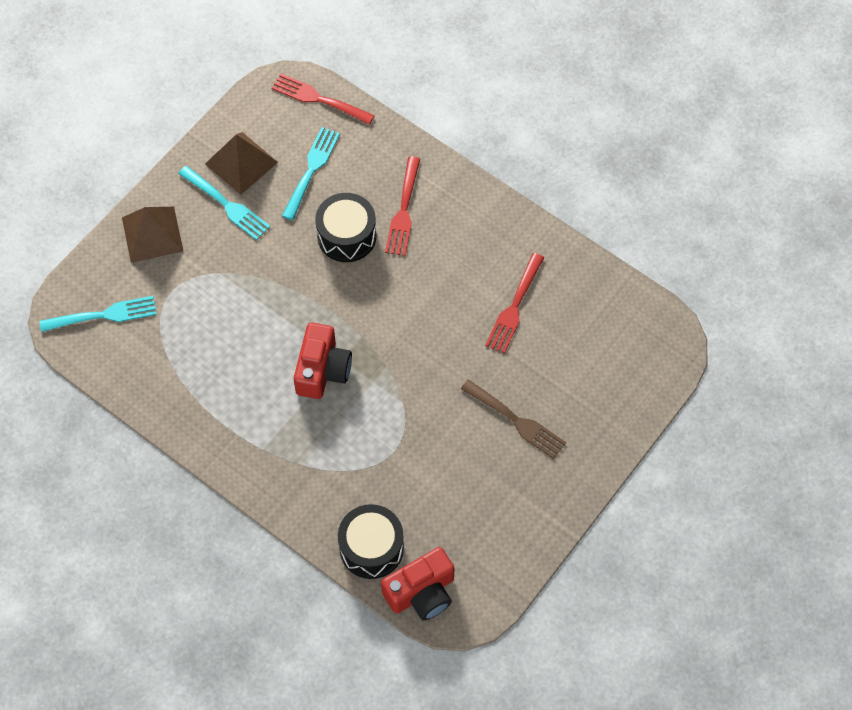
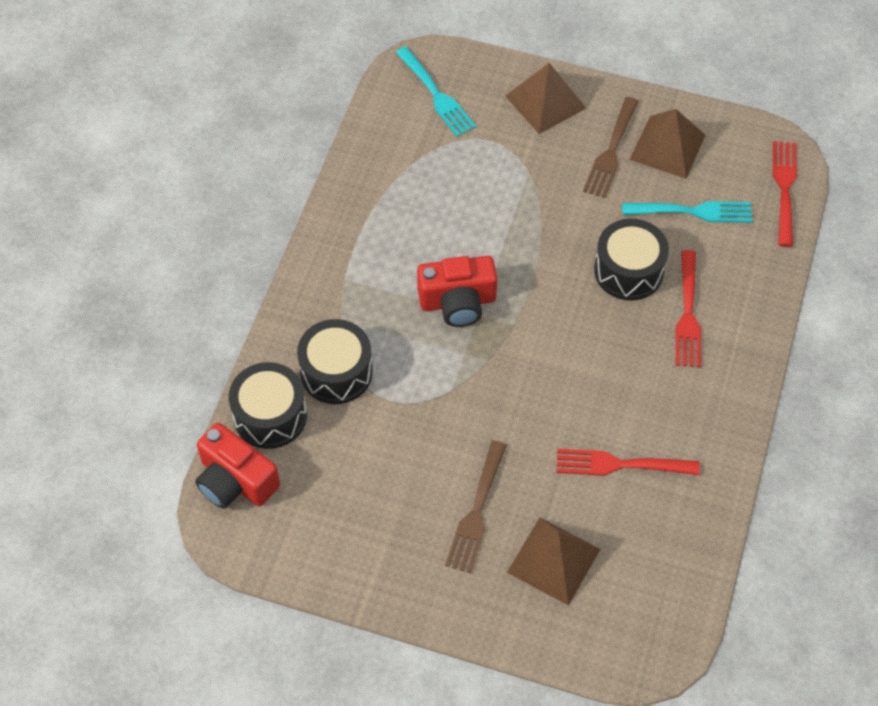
camera: 70 degrees right, 5 degrees down
turquoise fork [178,166,270,240] -> brown fork [583,97,639,198]
red fork [385,157,420,256] -> red fork turned 75 degrees counterclockwise [676,250,701,367]
none -> black drum [297,319,373,404]
none -> brown pyramid [507,518,601,606]

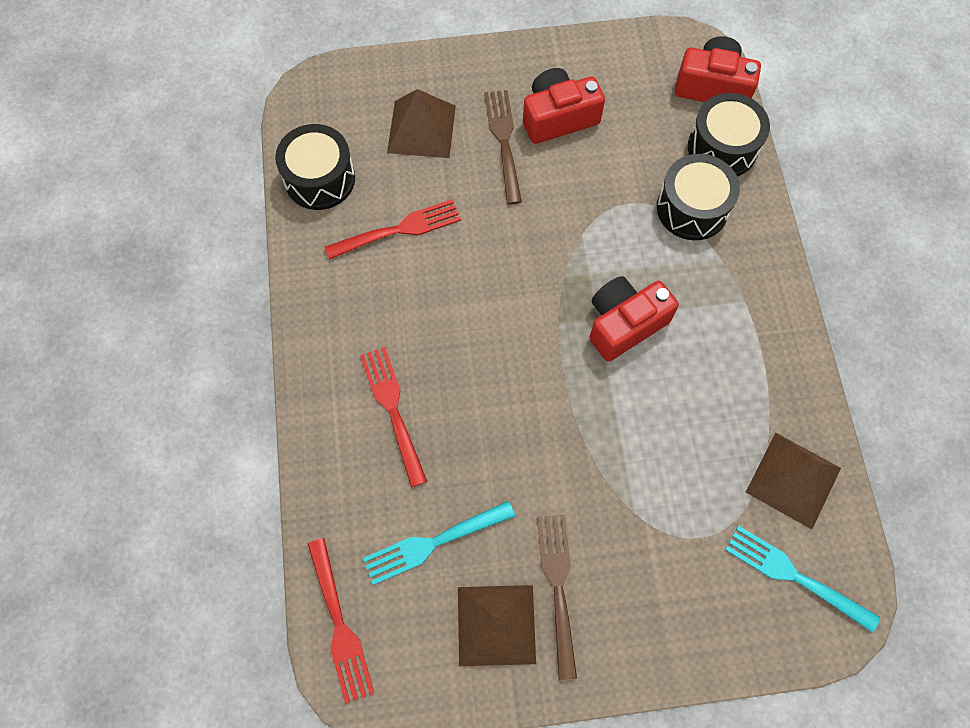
camera: 155 degrees right, 10 degrees up
brown pyramid [505,63,586,134] -> brown pyramid moved to [746,433,841,529]
black drum [594,219,669,301] -> black drum moved to [275,124,355,210]
none -> red camera [523,68,605,144]

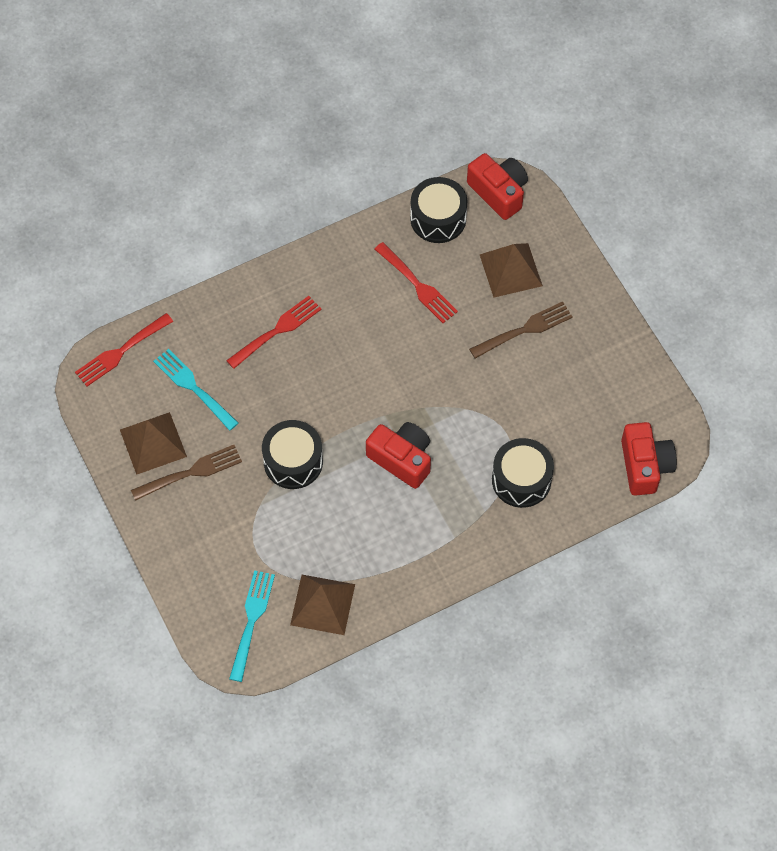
camera: 70 degrees right, 5 degrees down
red camera [523,68,605,144] -> red camera moved to [467,153,528,220]
black drum [688,93,770,176] -> black drum moved to [262,420,323,489]

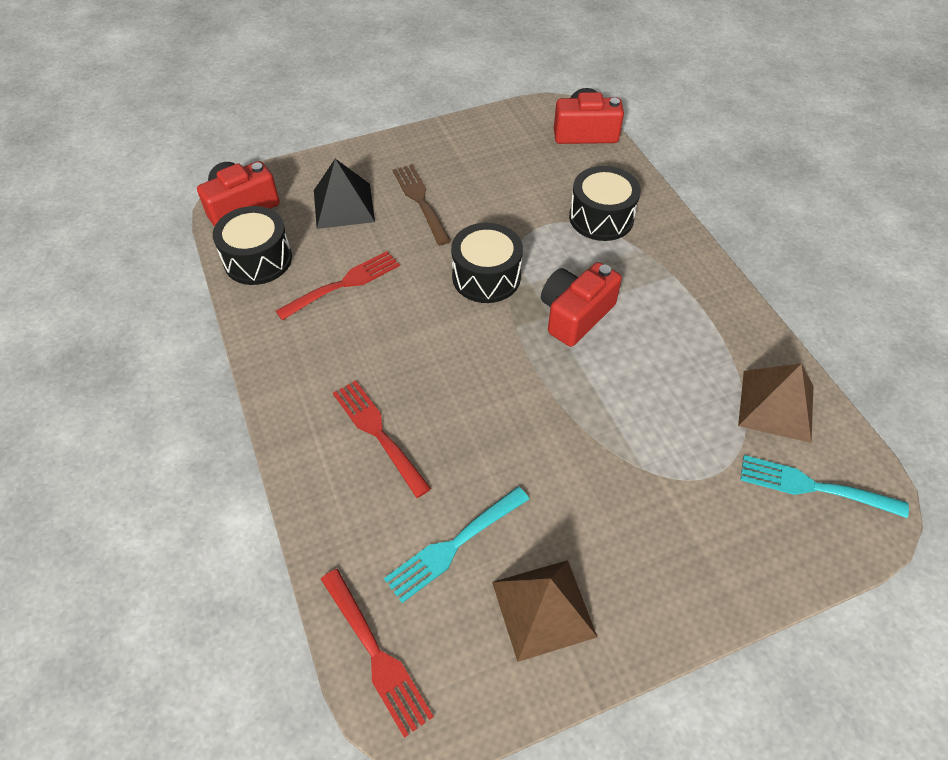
camera: 85 degrees left, 10 degrees down
brown fork [131,445,242,501] -> none
black drum [262,420,323,489] -> black drum moved to [451,223,523,303]
brown pyramid [480,243,543,298] -> black pyramid [314,159,375,229]

